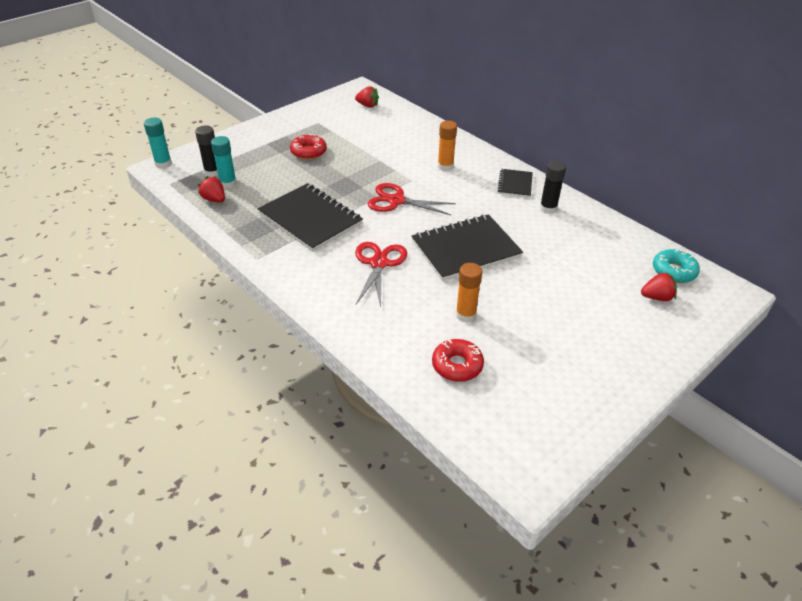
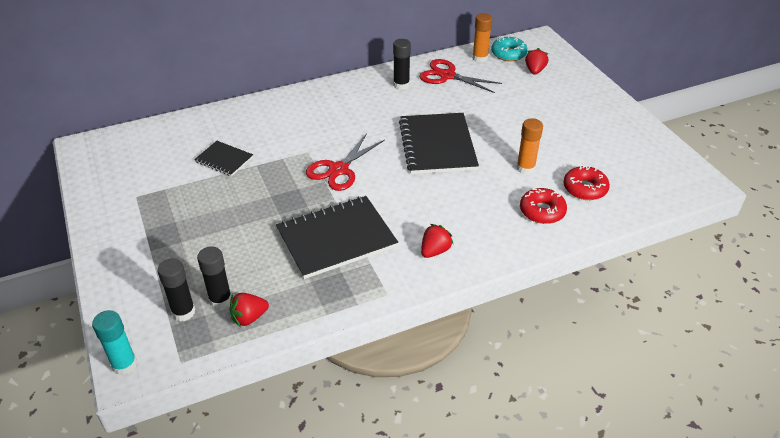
camera: 70 degrees left, 0 degrees up
turquoise glue stick [211,136,237,188] -> black glue stick [197,246,232,309]
red donut [290,133,327,160] -> red donut moved to [520,188,567,224]
red strawberry [355,86,379,108] -> red strawberry moved to [421,224,453,258]
red scissors [355,242,407,307] -> red scissors moved to [419,59,502,93]
orange glue stick [438,121,457,171] -> orange glue stick moved to [472,13,492,63]
black notebook [497,169,533,198] -> black notebook moved to [194,141,253,176]

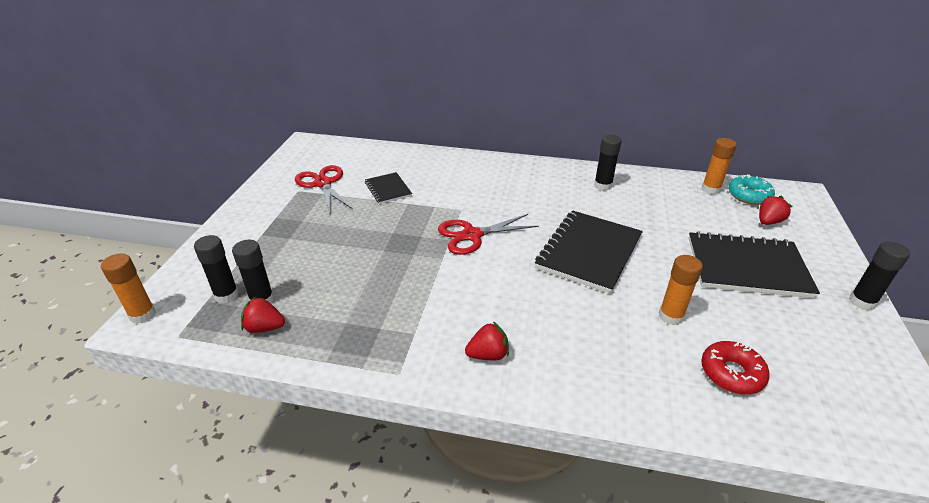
camera: 35 degrees right, 5 degrees down
turquoise glue stick [92,310,137,375] -> orange glue stick [101,253,156,324]
black notebook [276,196,398,279] -> black notebook moved to [688,231,820,298]
red scissors [419,59,502,93] -> red scissors moved to [295,165,353,212]
red donut [520,188,567,224] -> none
none -> black glue stick [849,241,910,310]

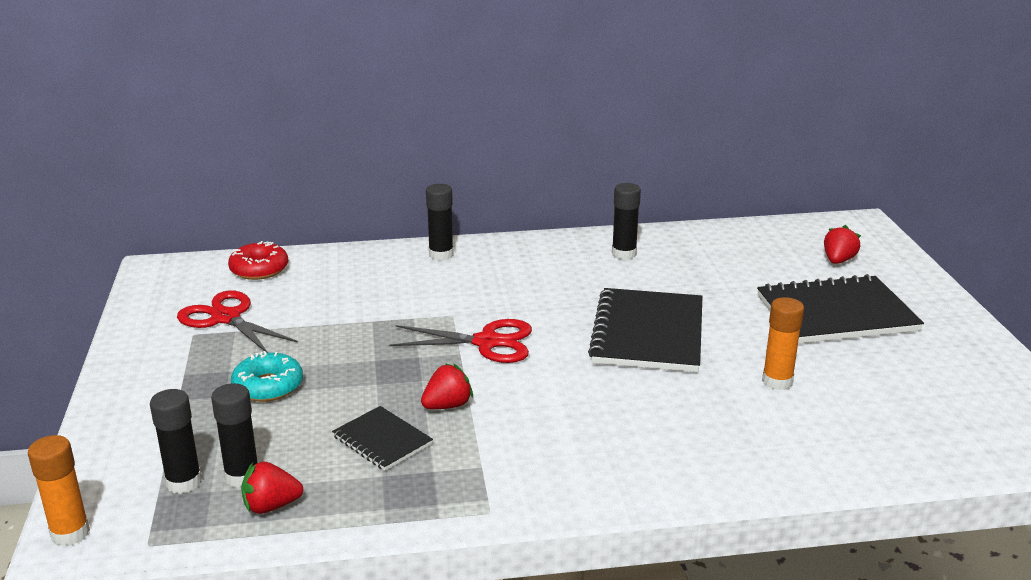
camera: 20 degrees left, 10 degrees down
black notebook [365,172,412,204] -> black notebook moved to [332,406,433,471]
red scissors [438,214,539,255] -> red scissors turned 135 degrees counterclockwise [389,319,532,363]
red strawberry [465,321,509,360] -> red strawberry moved to [421,363,473,409]
orange glue stick [701,138,737,194] -> none
red donut [701,341,770,394] -> red donut moved to [228,241,288,280]
turquoise donut [728,174,775,205] -> turquoise donut moved to [231,351,303,402]
black glue stick [849,241,910,310] -> black glue stick moved to [426,184,454,261]

